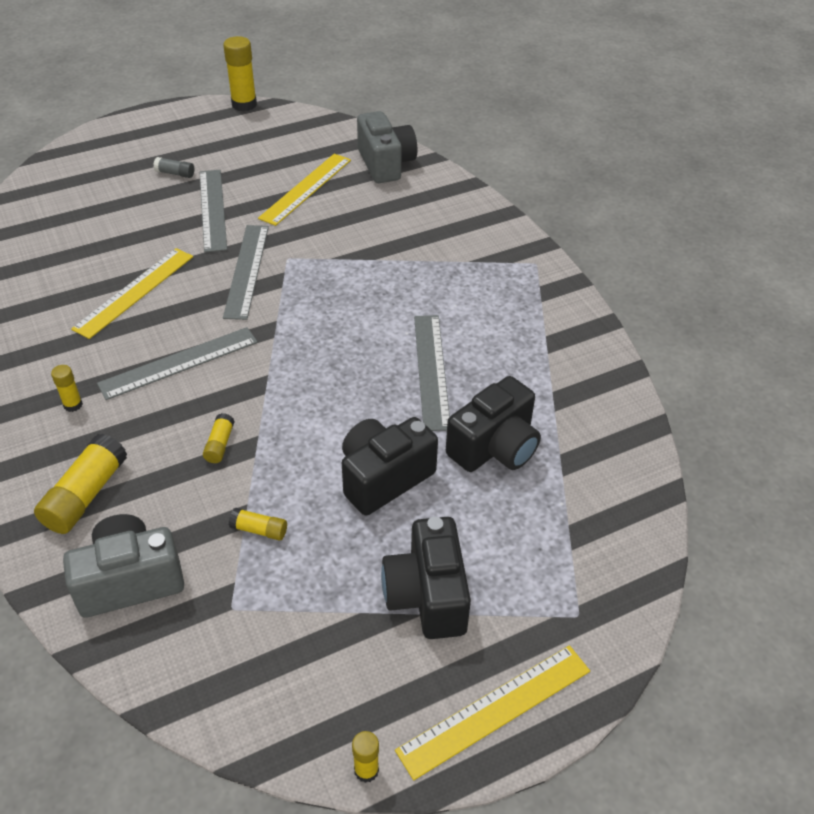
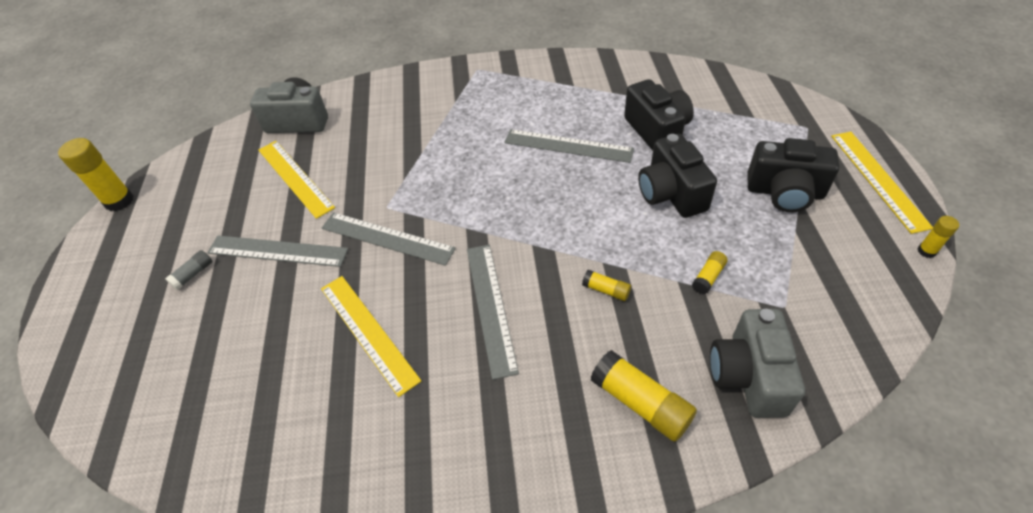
camera: 65 degrees left, 5 degrees up
yellow glue stick [51,365,83,412] -> none

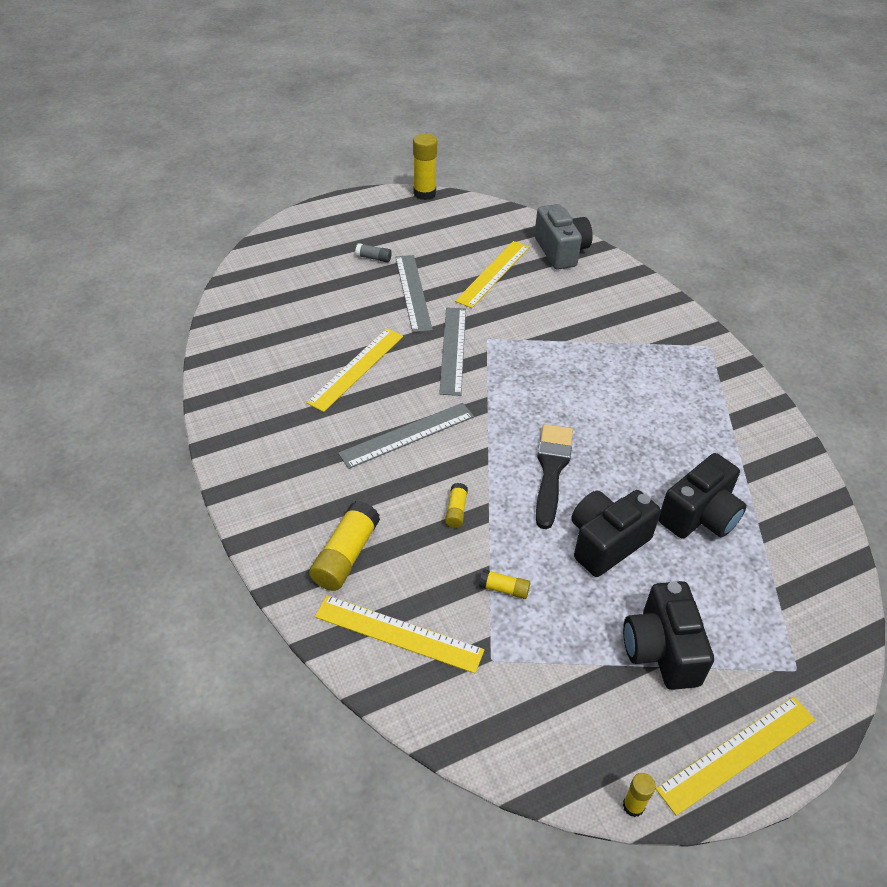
camera: 65 degrees right, 5 degrees down
grey ruler [504,129,634,163] -> none
grey camera [710,309,805,418] -> yellow ruler [315,595,484,673]
none -> black brush [536,424,573,529]

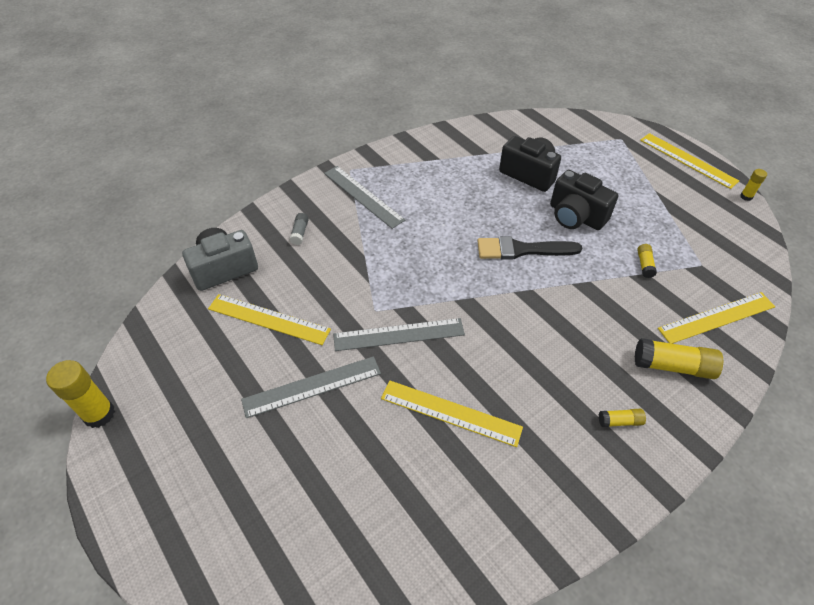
camera: 100 degrees left, 5 degrees up
yellow ruler [315,595,484,673] -> yellow ruler turned 60 degrees clockwise [658,292,775,344]
grey ruler [338,403,474,469] -> grey ruler moved to [324,166,405,229]
grey glue stick [355,243,392,263] -> grey glue stick moved to [290,213,309,245]
yellow glue stick [445,483,468,528] -> yellow glue stick moved to [599,409,646,427]
black camera [623,581,714,690] -> none

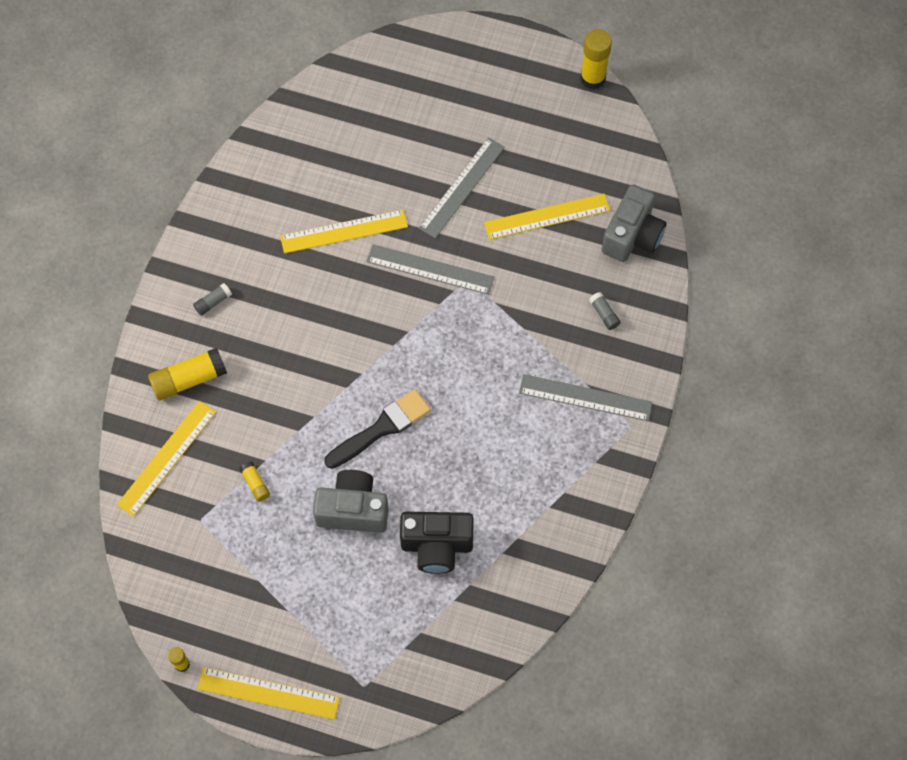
camera: 145 degrees right, 15 degrees up
grey ruler [333,318,465,351] -> grey ruler turned 60 degrees clockwise [366,244,494,295]
black camera [550,170,618,230] -> grey camera [313,470,389,533]
yellow glue stick [599,409,646,427] -> grey glue stick [193,283,232,316]

